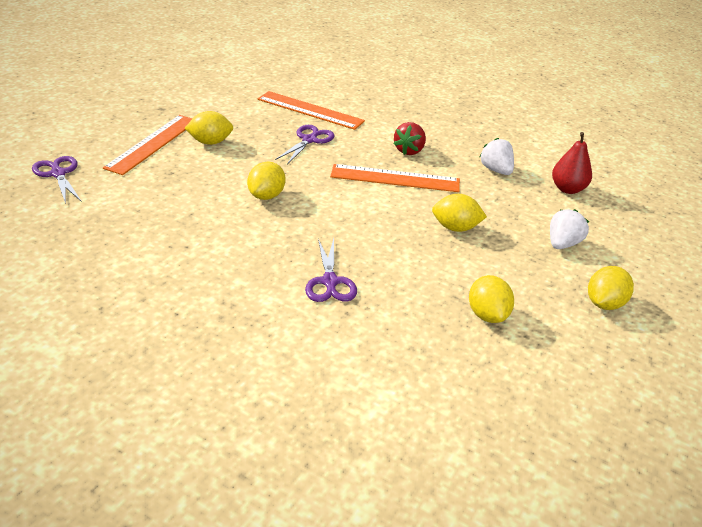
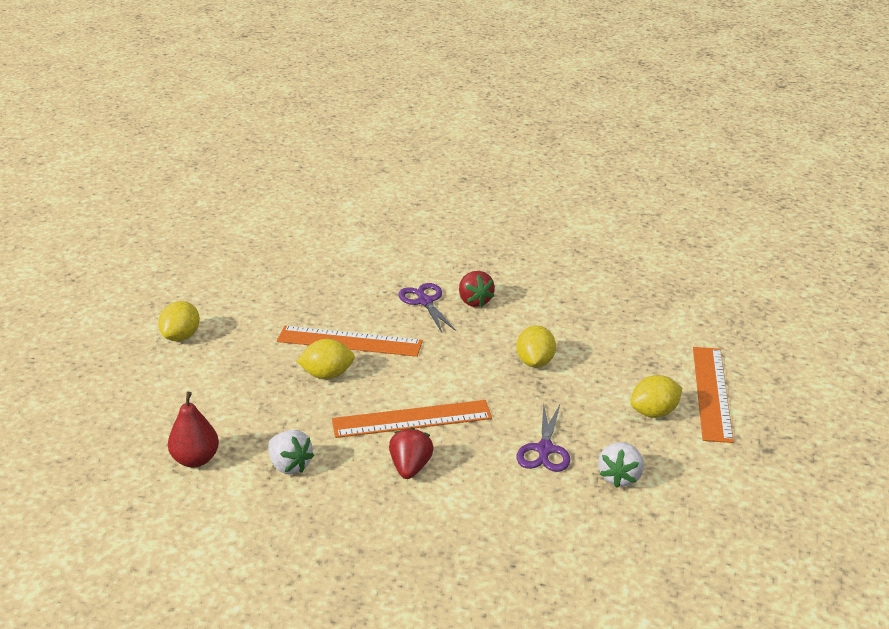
camera: 165 degrees right, 5 degrees down
purple scissors [32,156,82,204] -> none
orange ruler [258,91,365,130] -> orange ruler moved to [277,326,423,357]
yellow lemon [469,275,514,323] -> none
white strawberry [550,209,589,249] -> white strawberry moved to [598,442,644,488]
none -> red strawberry [459,271,495,307]

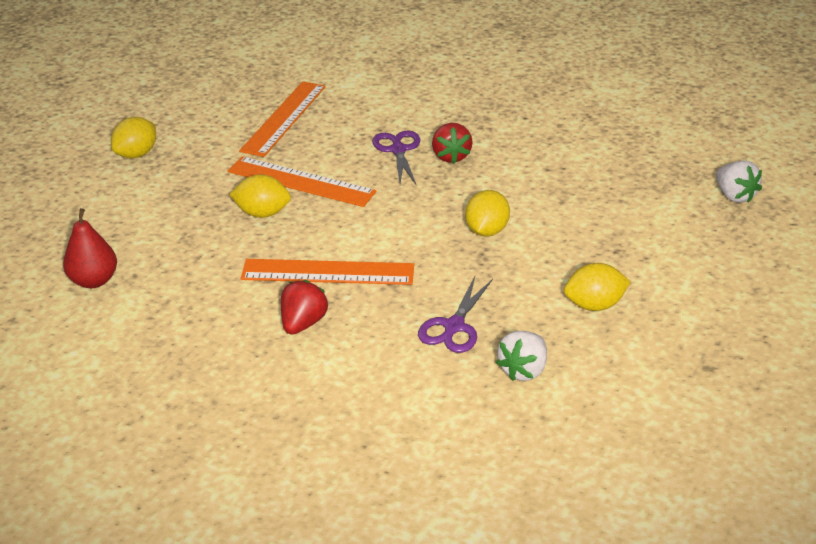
camera: 15 degrees right, 5 degrees up
white strawberry [268,430,314,474] -> white strawberry moved to [716,161,762,203]
orange ruler [693,347,734,443] -> orange ruler moved to [239,81,326,157]

